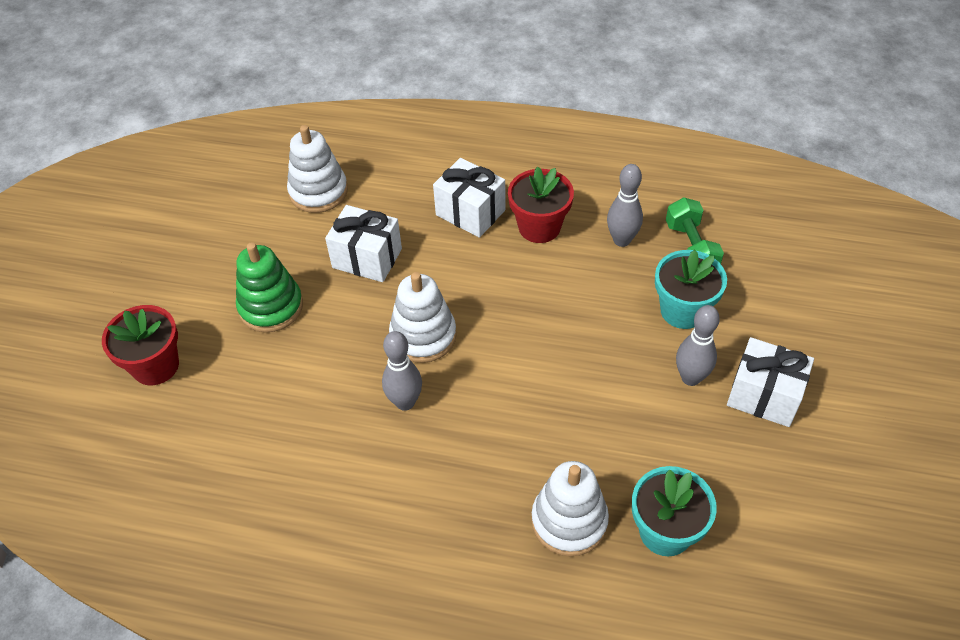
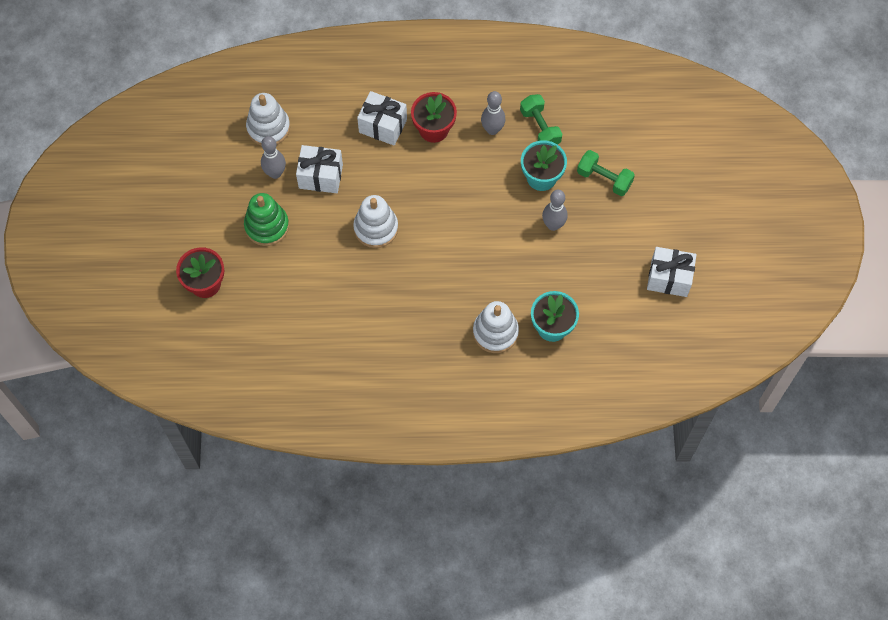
camera: 15 degrees left, 15 degrees up
grey bowling pin [382,331,422,411] -> grey bowling pin moved to [261,136,286,179]
white gift [727,337,814,427] -> white gift moved to [647,247,696,297]
none -> green dumbbell [577,150,635,196]

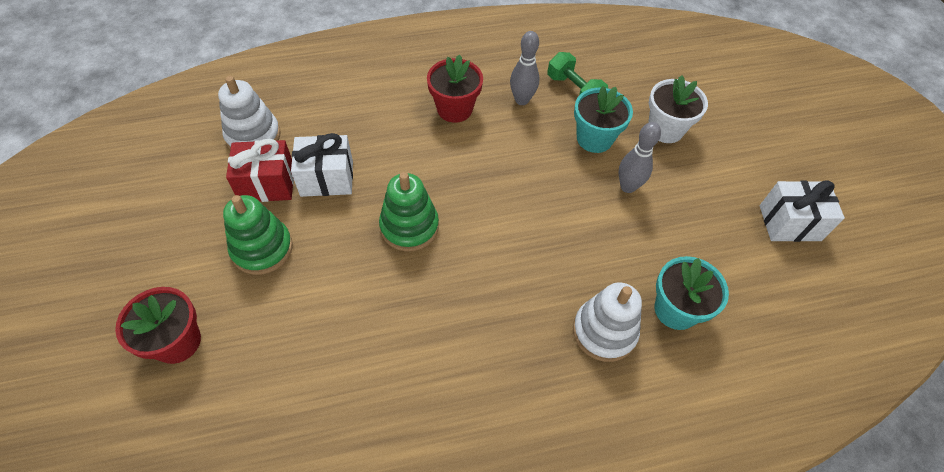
camera: 15 degrees left, 10 degrees down
grey bowling pin [261,136,286,179] -> red gift [226,139,294,202]
white stacking toy [353,195,398,248] -> green stacking toy [379,172,439,251]
white gift [357,91,407,146] -> none
green dumbbell [577,150,635,196] -> white flower pot [648,75,708,143]

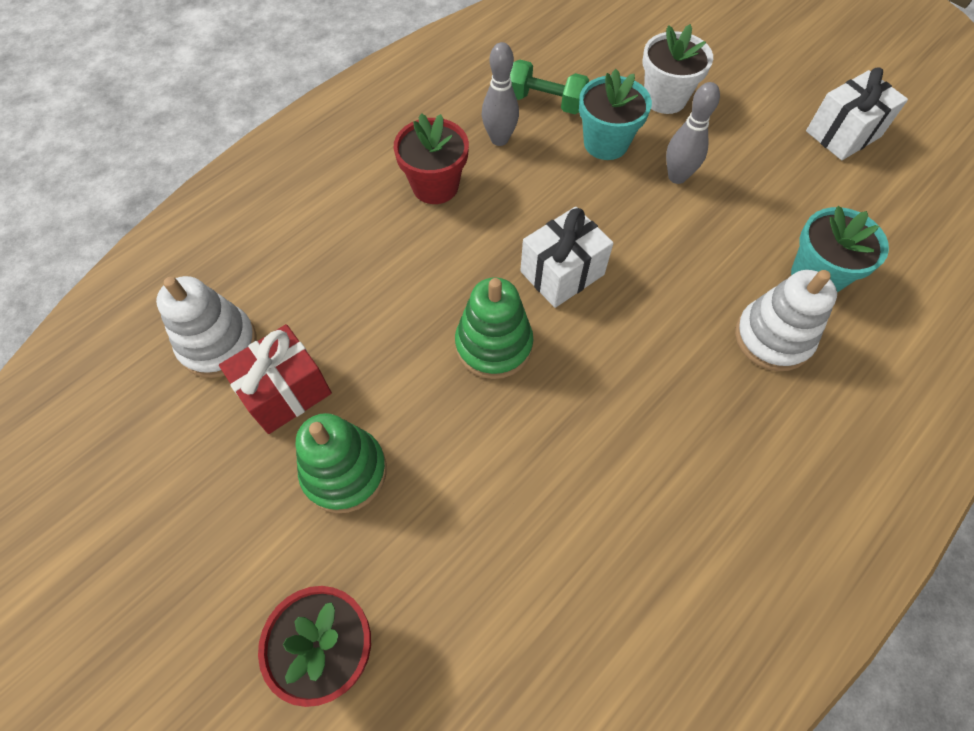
camera: 30 degrees left, 5 degrees up
white gift [291,133,353,197] -> white gift moved to [520,207,614,308]

